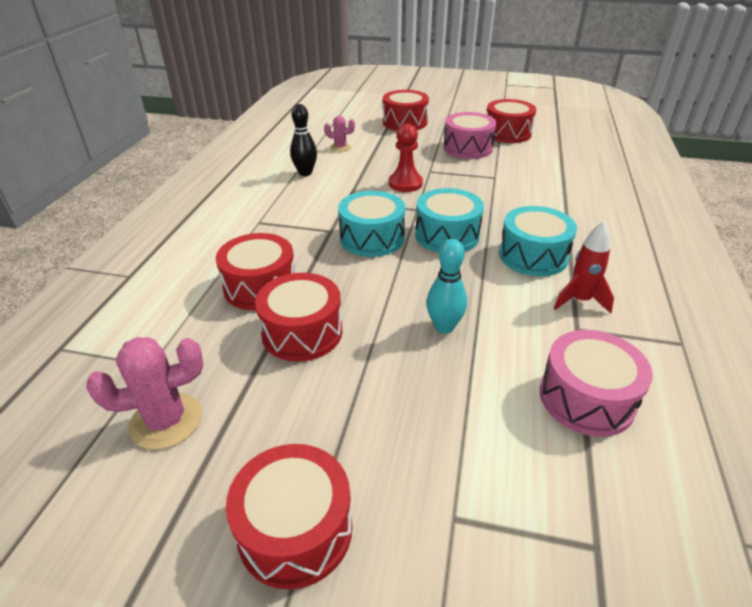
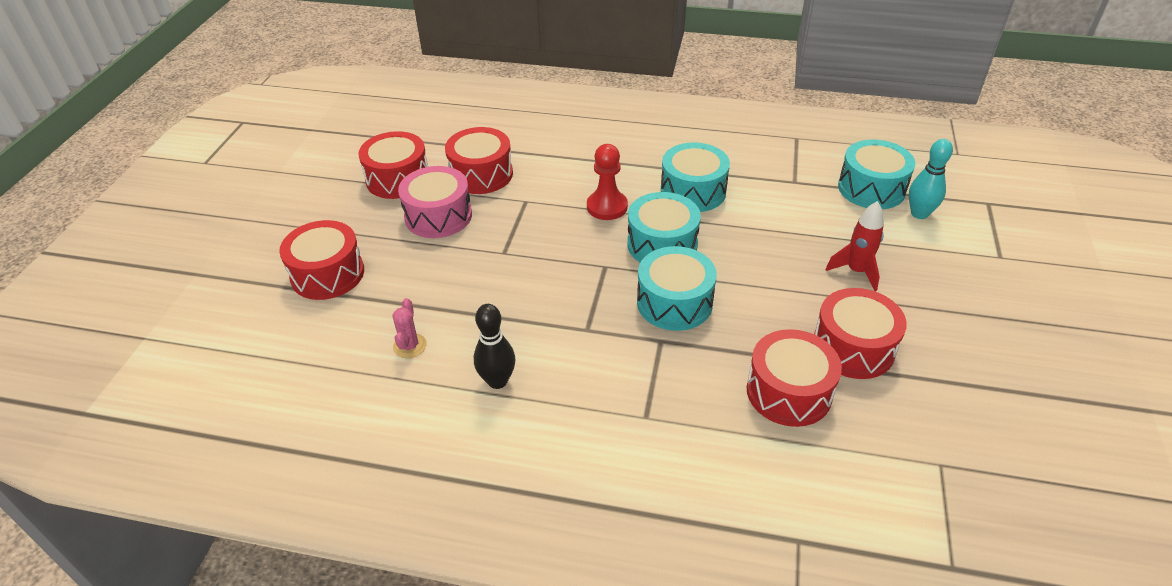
camera: 90 degrees left, 5 degrees up
pink cactus [86,337,203,450] -> none
red drum [226,444,352,589] -> red drum moved to [445,127,513,194]
red pawn [389,124,423,192] -> red pawn moved to [587,144,628,220]
turquoise bowling pin [426,239,467,334] -> turquoise bowling pin moved to [909,139,953,219]
pink drum [540,330,653,437] -> turquoise drum [838,140,915,209]
red rocket [554,221,614,314] -> red rocket moved to [826,201,884,291]

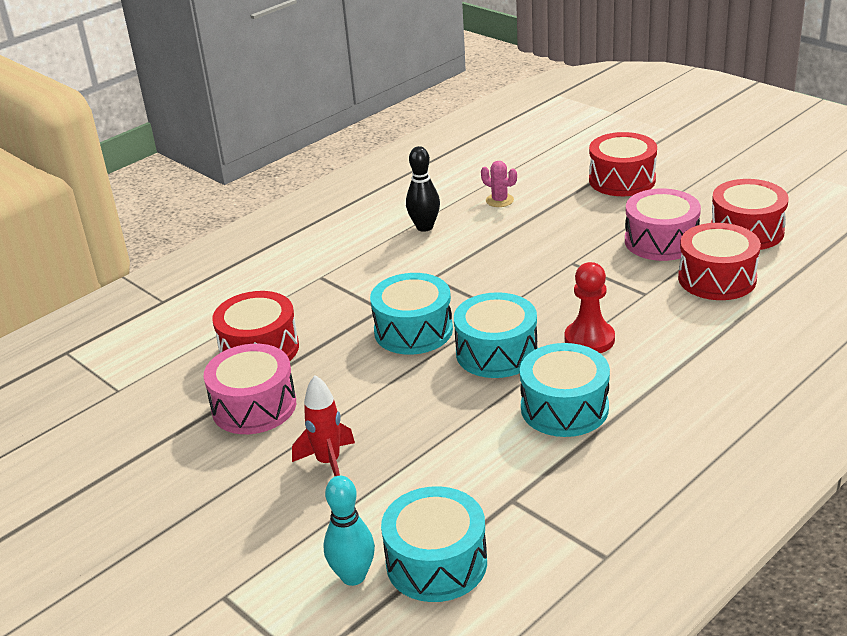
camera: 125 degrees right, 10 degrees down
red drum [814,288,907,379] -> pink drum [204,344,296,434]

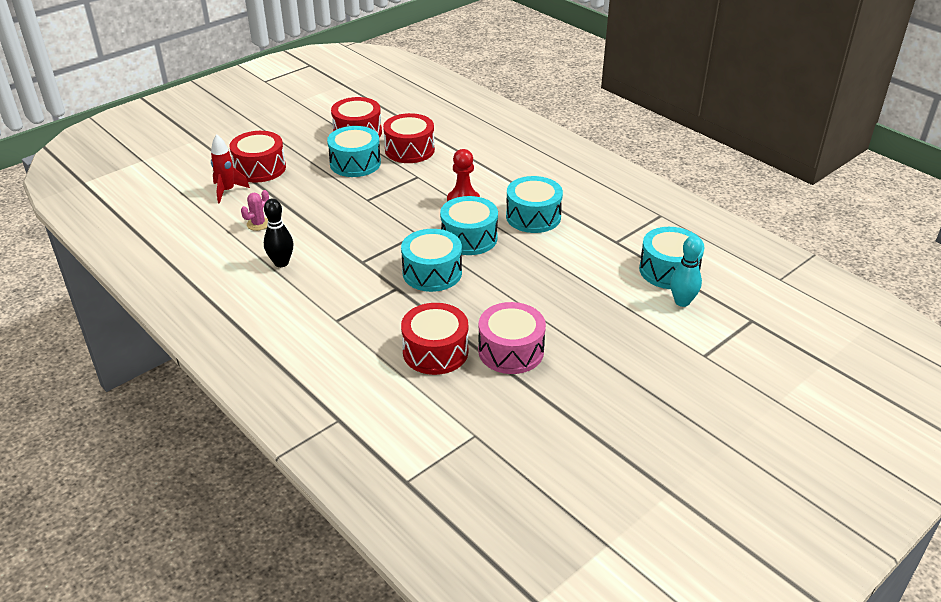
camera: 90 degrees left, 5 degrees up
red rocket [292,375,355,476] -> red rocket moved to [211,134,250,203]
pink drum [625,188,701,261] -> turquoise drum [327,126,381,177]

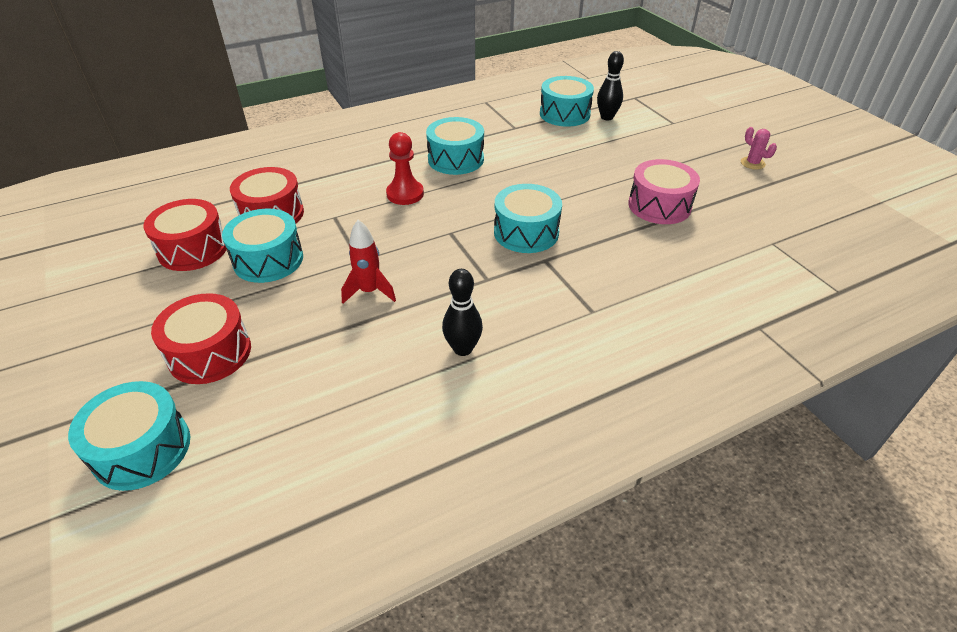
camera: 75 degrees left, 5 degrees up
red rocket [211,134,250,203] -> red rocket moved to [341,220,396,304]
pink cactus [241,190,269,231] -> pink cactus moved to [741,127,777,170]
red drum [401,303,468,375] -> none
turquoise drum [440,196,498,255] -> turquoise drum moved to [68,381,190,491]
turquoise bowling pin [670,236,702,307] -> black bowling pin [597,51,624,120]

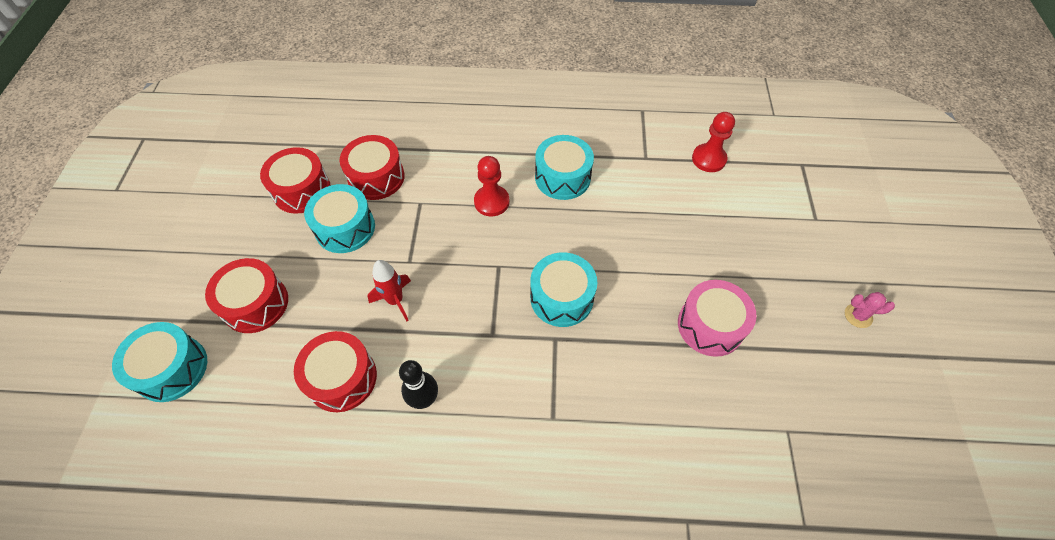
camera: 30 degrees right, 15 degrees up
turquoise drum [540,76,594,127] -> red pawn [692,112,735,172]
black bowling pin [597,51,624,120] -> none
pink cactus [741,127,777,170] -> pink cactus turned 75 degrees counterclockwise [845,292,895,328]
none -> red drum [294,331,377,412]

